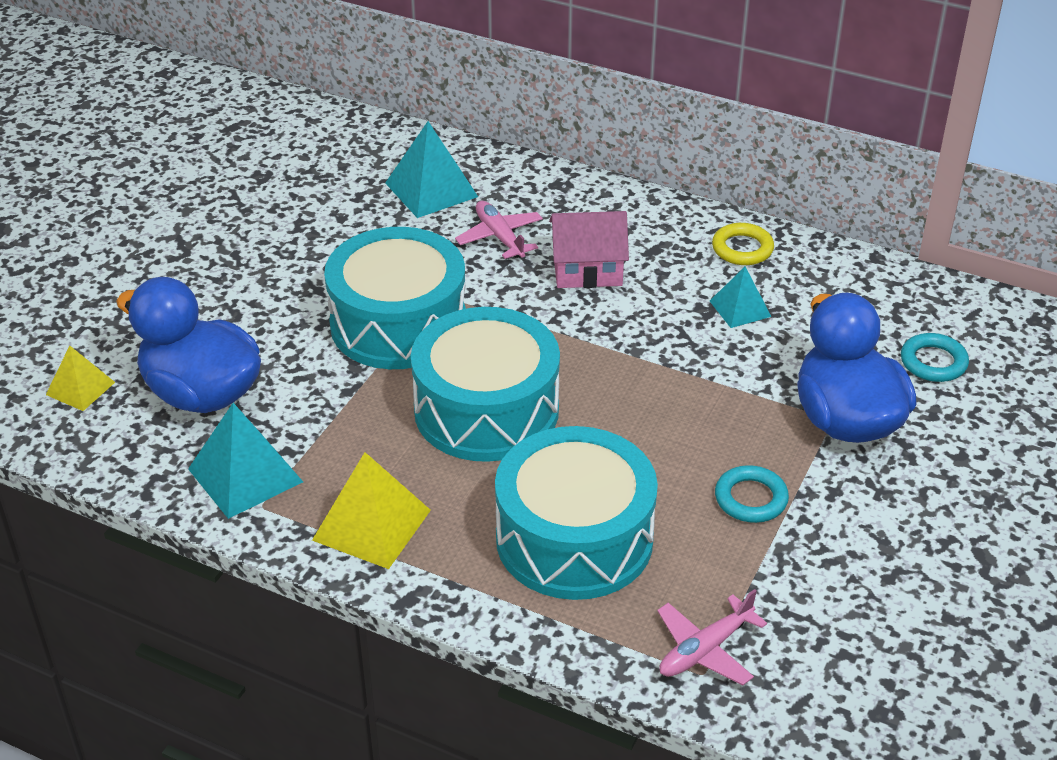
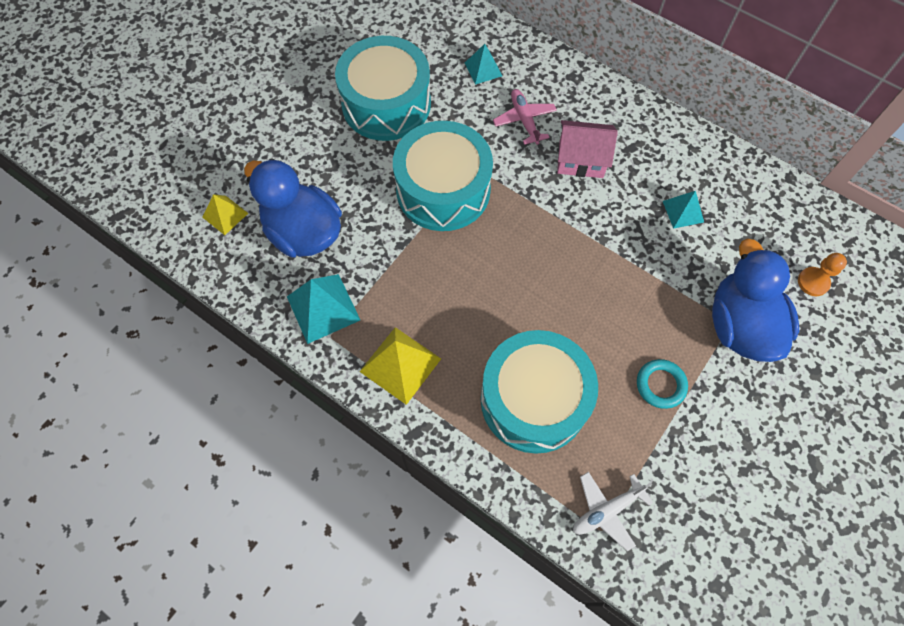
camera: 10 degrees right, 25 degrees up
turquoise pyramid [385,121,478,218] -> turquoise pyramid [465,44,502,84], size x0.61
turquoise drum [411,307,560,462] -> turquoise drum moved to [335,36,431,141]
pink plane [657,589,767,685] -> white plane [573,472,653,551]
yellow ring [712,223,774,265] -> none
turquoise ring [901,333,969,382] -> orange pawn [798,253,847,296]

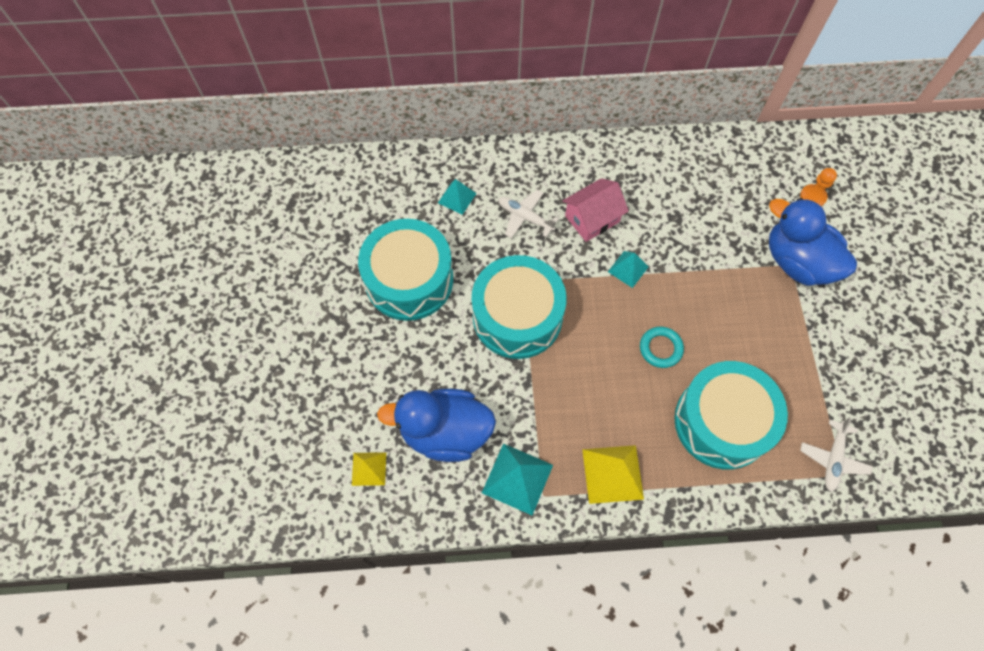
camera: 40 degrees left, 0 degrees up
pink plane [493,89,557,145] -> white plane [498,190,559,239]
turquoise ring [637,359,688,409] -> turquoise ring moved to [640,327,684,368]
turquoise pyramid [663,191,704,229] -> turquoise pyramid moved to [608,251,648,288]

